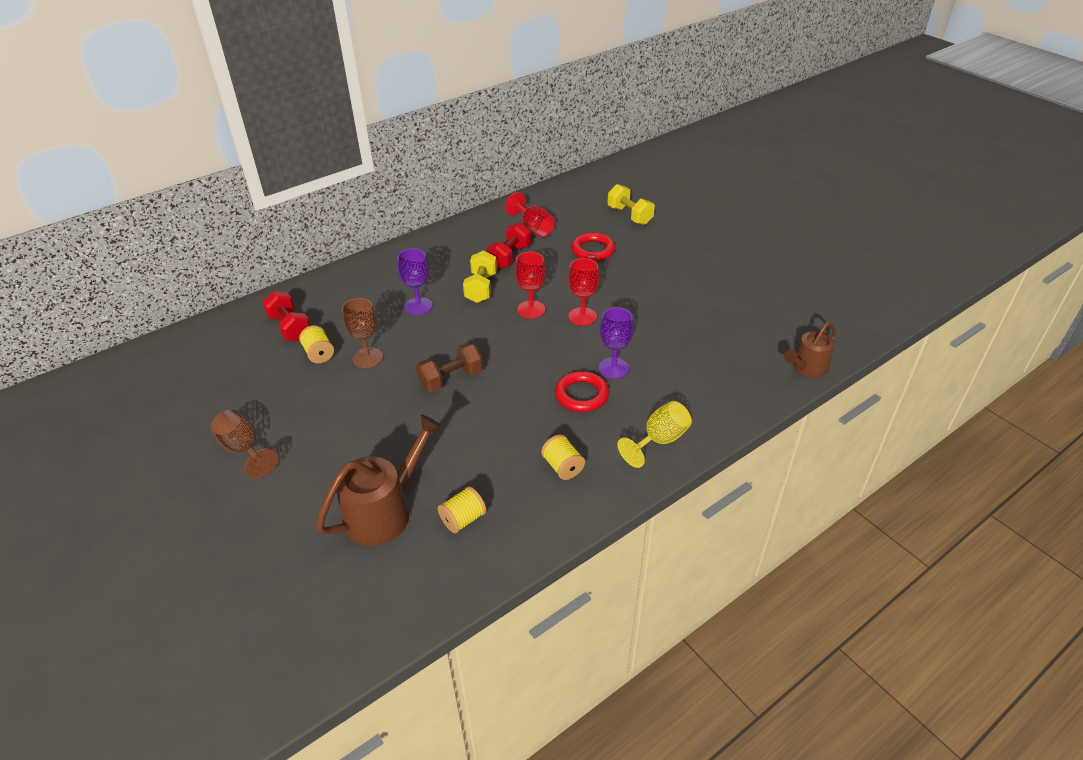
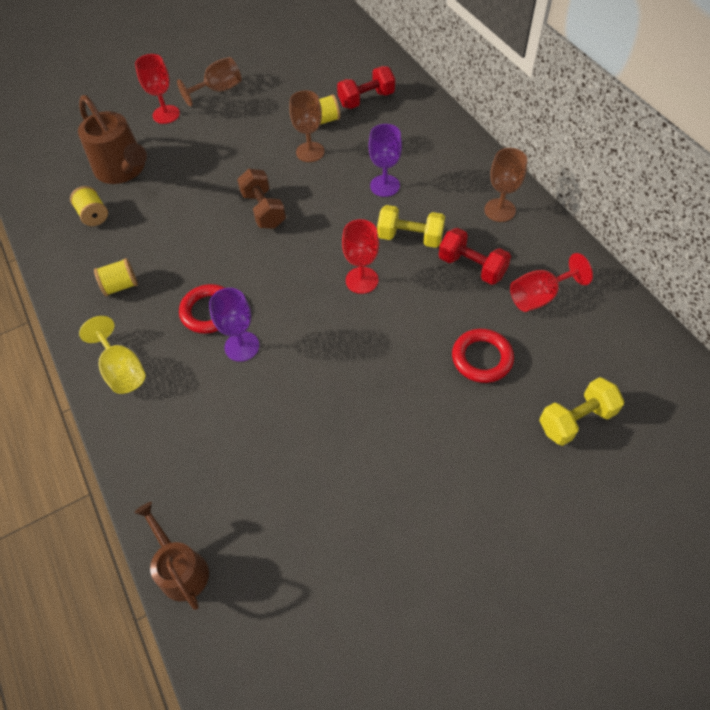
camera: 100 degrees right, 15 degrees up
red goblet [568,258,599,326] -> red goblet moved to [135,54,180,124]
none -> brown goblet [484,148,527,222]

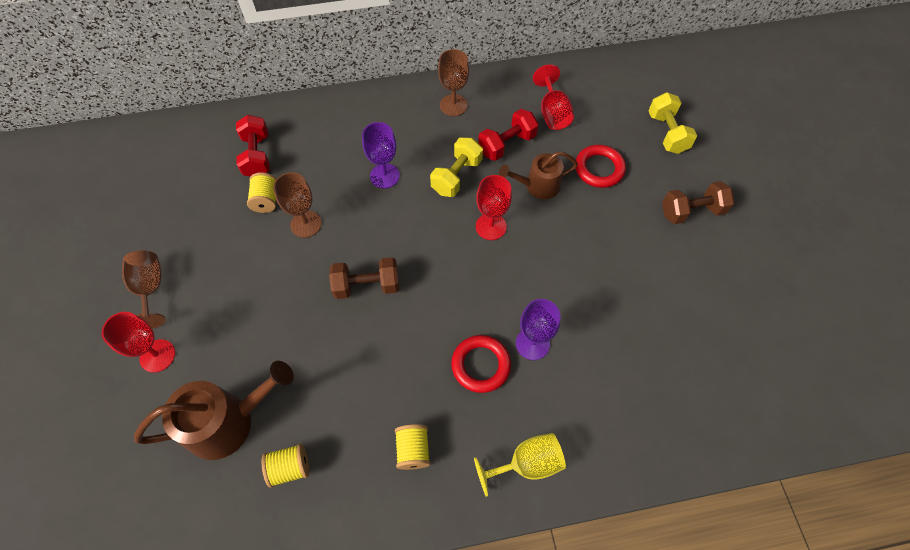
camera: 75 degrees left, 5 degrees up
brown watering can [134,502,209,610] -> brown watering can moved to [499,151,578,199]
none -> brown dumbbell [662,181,735,224]

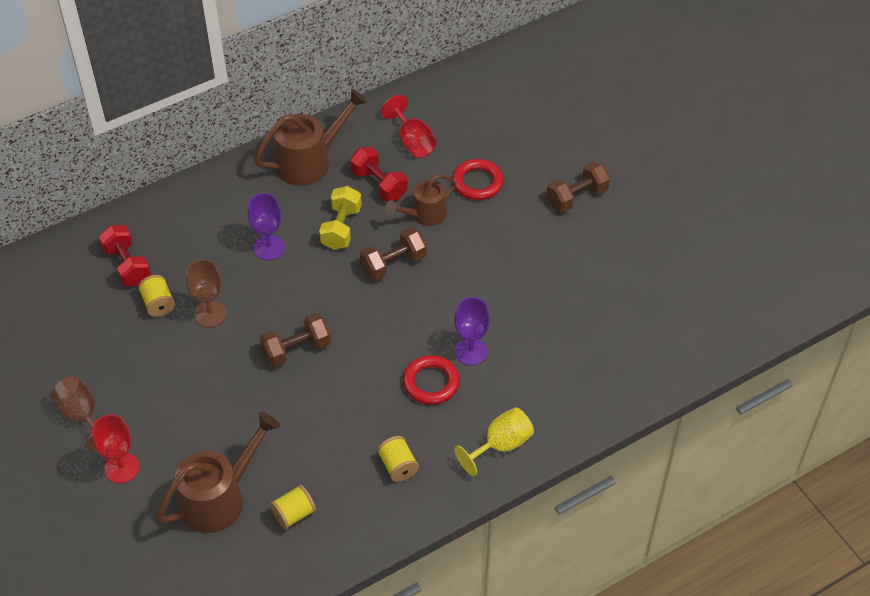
camera: 20 degrees left, 10 degrees down
brown goblet [438,49,469,116] -> brown watering can [254,89,368,186]
red goblet [476,175,512,240] -> brown dumbbell [360,228,427,281]
red dumbbell [478,109,539,161] -> red dumbbell turned 75 degrees counterclockwise [350,147,408,202]
yellow dumbbell [648,92,697,154] -> none

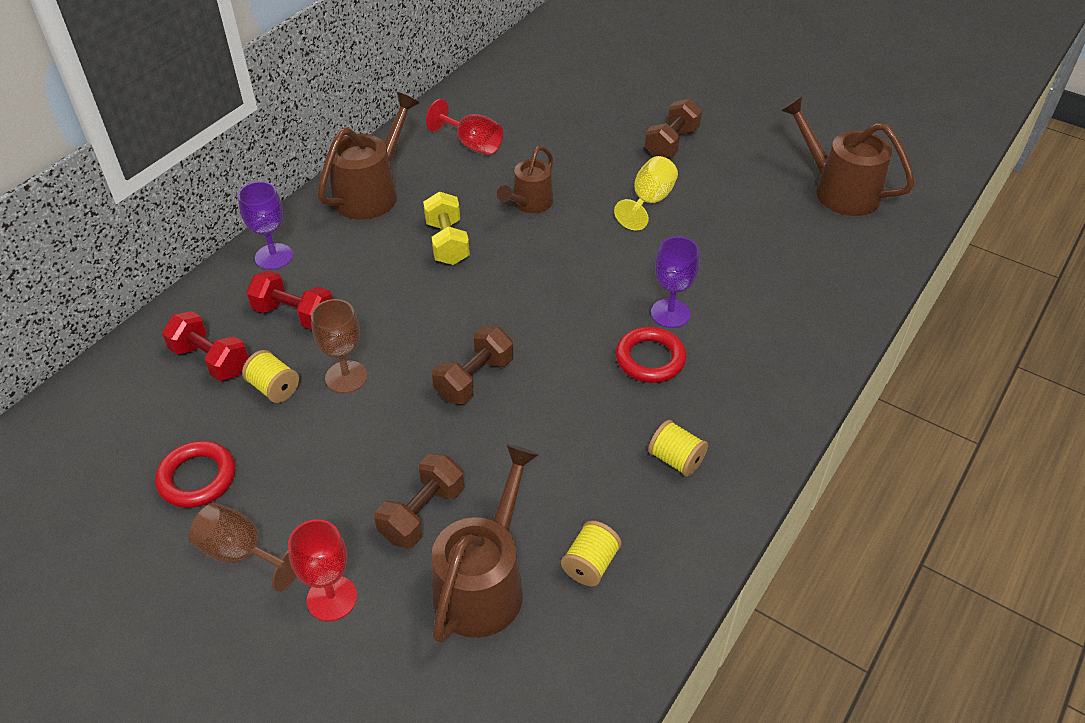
camera: 25 degrees left, 5 degrees down
purple goblet [248,193,285,260] -> purple goblet moved to [238,181,293,270]
red dumbbell [350,147,408,202] -> red dumbbell moved to [246,271,332,330]
brown dumbbell [360,228,427,281] -> brown dumbbell moved to [374,453,464,548]
red ring [452,159,504,200] -> red ring moved to [155,441,235,508]
yellow goblet [455,407,534,476] -> yellow goblet moved to [614,156,678,231]
none -> brown watering can [780,96,915,216]

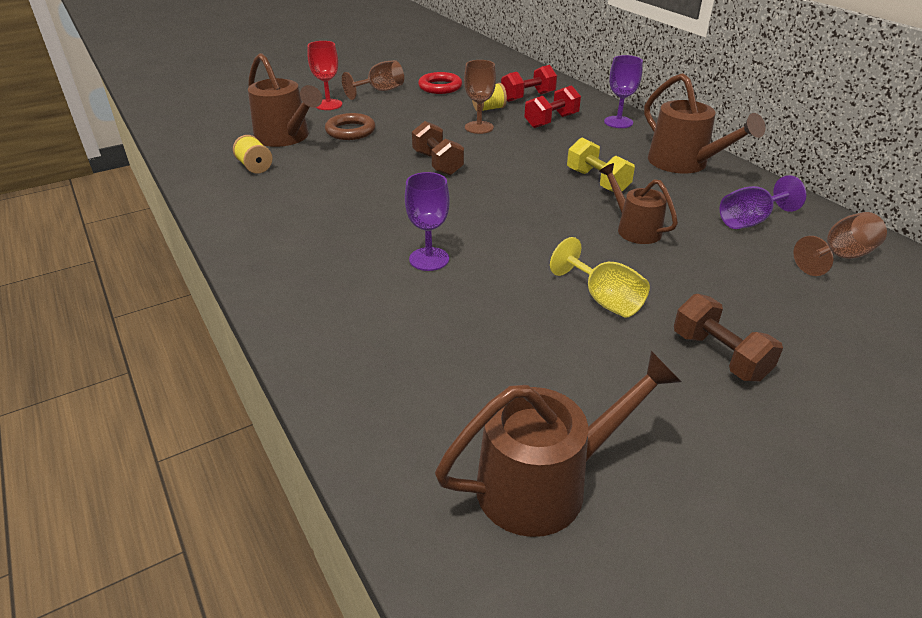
camera: 115 degrees right, 10 degrees down
brown dumbbell [374,453,464,548] -> brown ring [325,113,376,140]
yellow dumbbell [423,191,470,265] -> yellow dumbbell turned 45 degrees clockwise [567,138,635,192]
red goblet [426,99,503,155] -> purple goblet [719,175,806,229]
red ring [616,327,687,383] -> none
yellow spool [648,420,708,477] -> none
none -> brown goblet [793,212,887,276]

